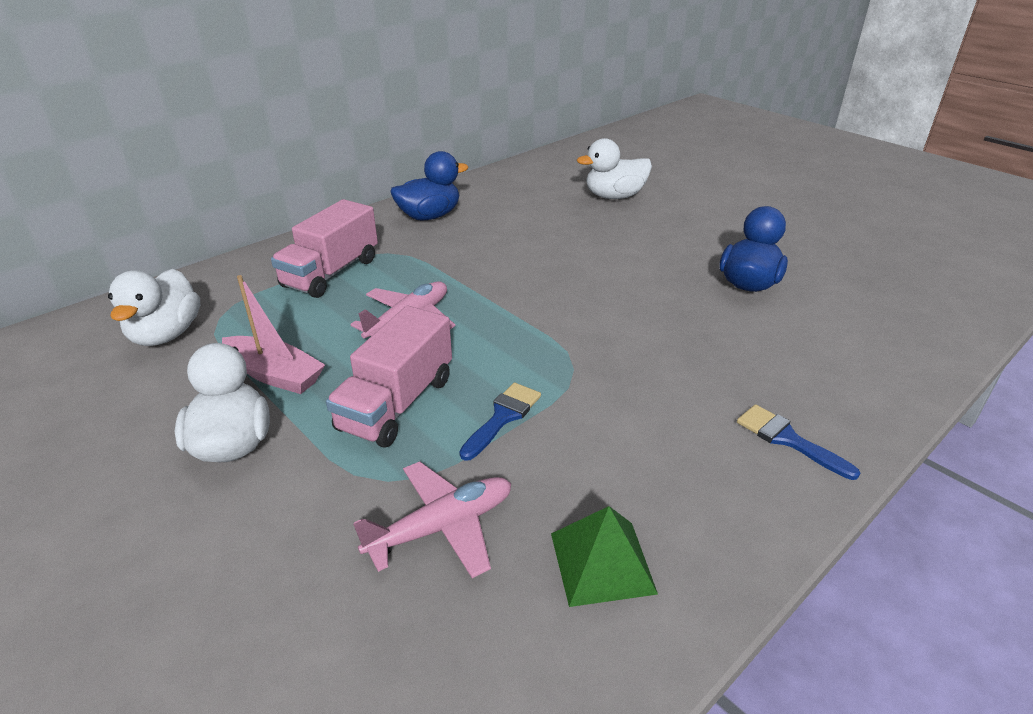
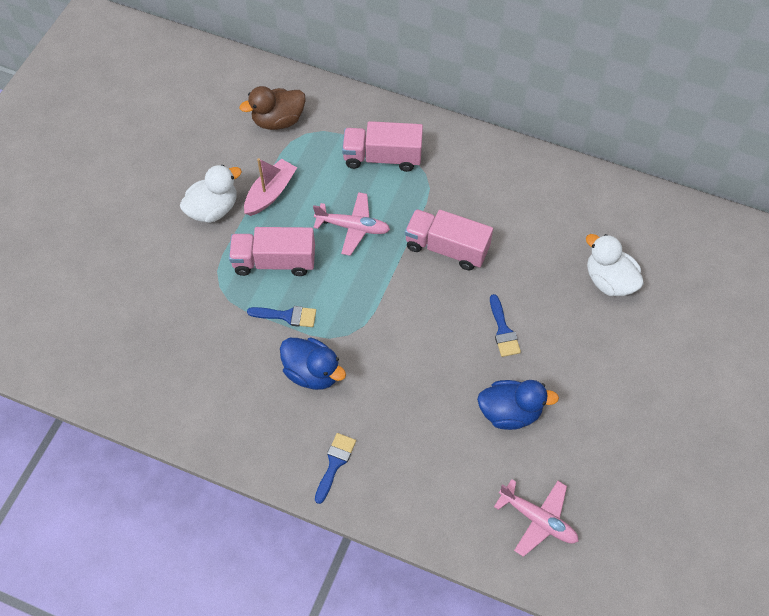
camera: 65 degrees right, 25 degrees up
white duck [108,269,200,346] -> brown duck [240,86,306,130]
pink boat [222,275,325,394] -> pink boat turned 150 degrees counterclockwise [244,158,297,216]
pink plane [353,462,511,578] -> pink plane moved to [494,479,579,557]
blue duck [390,151,469,221] -> blue duck moved to [280,338,346,390]
green pyramid [551,506,658,607] -> none
none -> pink truck [405,209,493,270]
none -> blue brush [490,294,521,357]

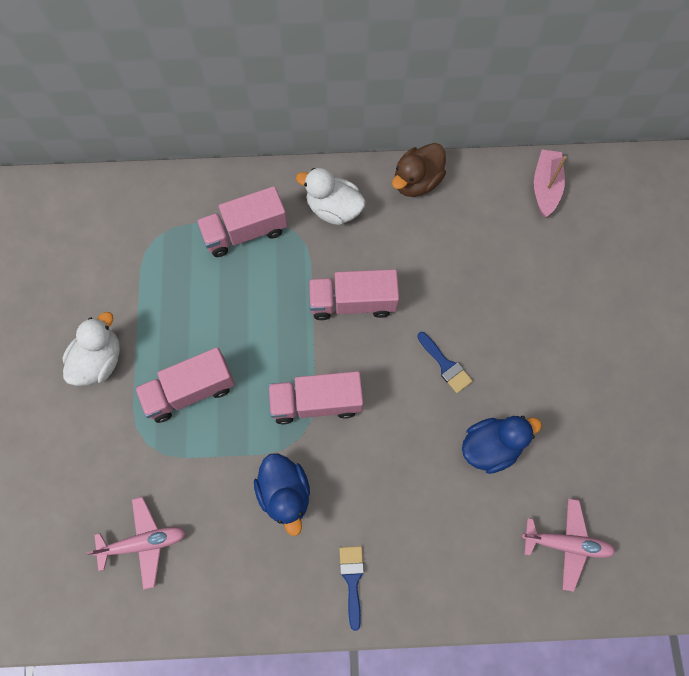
camera: 25 degrees left, 10 degrees up
brown duck [240,86,306,130] -> brown duck moved to [392,143,446,197]
pink boat [244,158,297,216] -> pink boat moved to [534,150,567,217]
blue brush [247,306,316,327] -> none
blue duck [280,338,346,390] -> blue duck turned 60 degrees clockwise [254,453,310,536]
pink plane [313,192,390,256] -> pink plane moved to [86,497,186,590]
white duck [586,234,644,296] -> white duck moved to [296,168,366,225]
none -> pink truck [268,371,363,425]

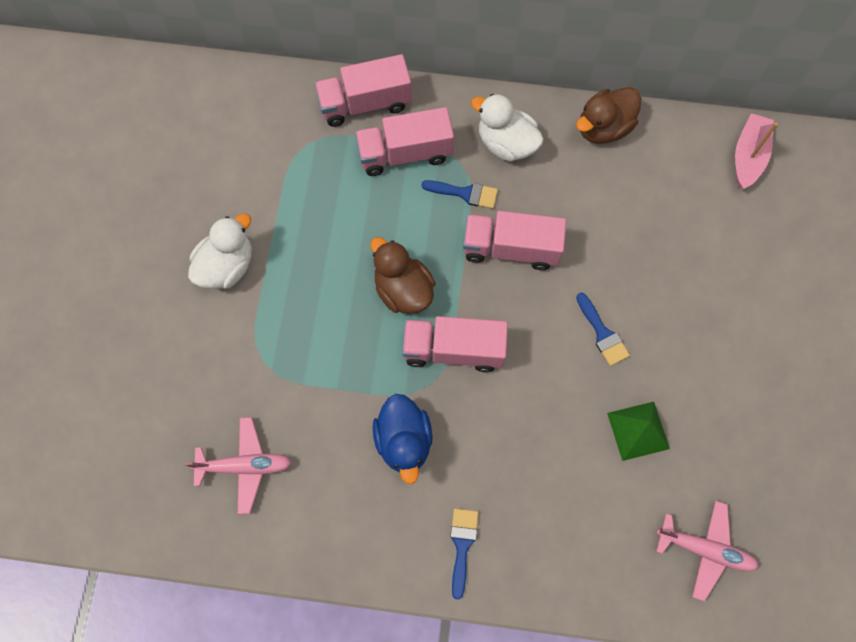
camera: 10 degrees right, 0 degrees up
pink truck [135,347,235,423] -> pink truck moved to [315,54,412,127]
blue duck [462,416,542,474] -> green pyramid [607,402,670,461]
none -> brown duck [371,237,435,314]
none -> blue brush [421,180,498,209]

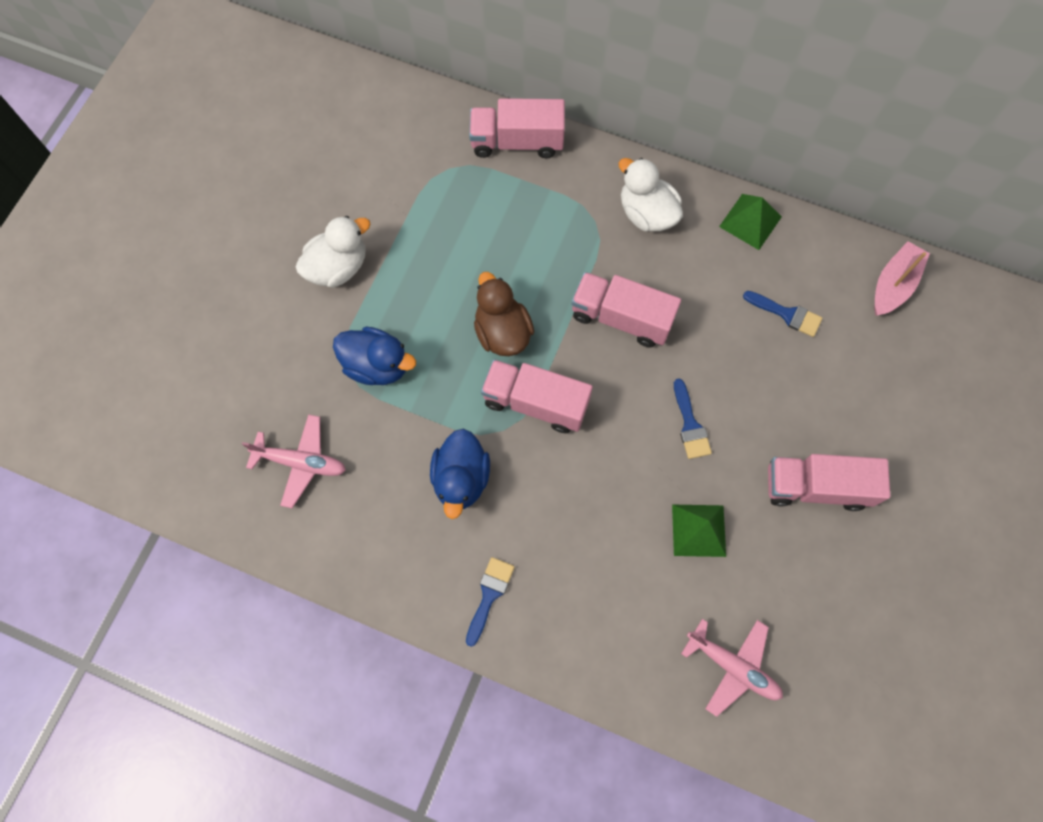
camera: 15 degrees right, 0 degrees up
pink truck [355,107,454,176] -> pink truck moved to [768,454,890,511]
blue brush [421,180,498,209] -> blue brush moved to [743,291,822,337]
brown duck [576,87,642,144] -> green pyramid [719,194,782,250]
none -> blue duck [333,327,416,385]

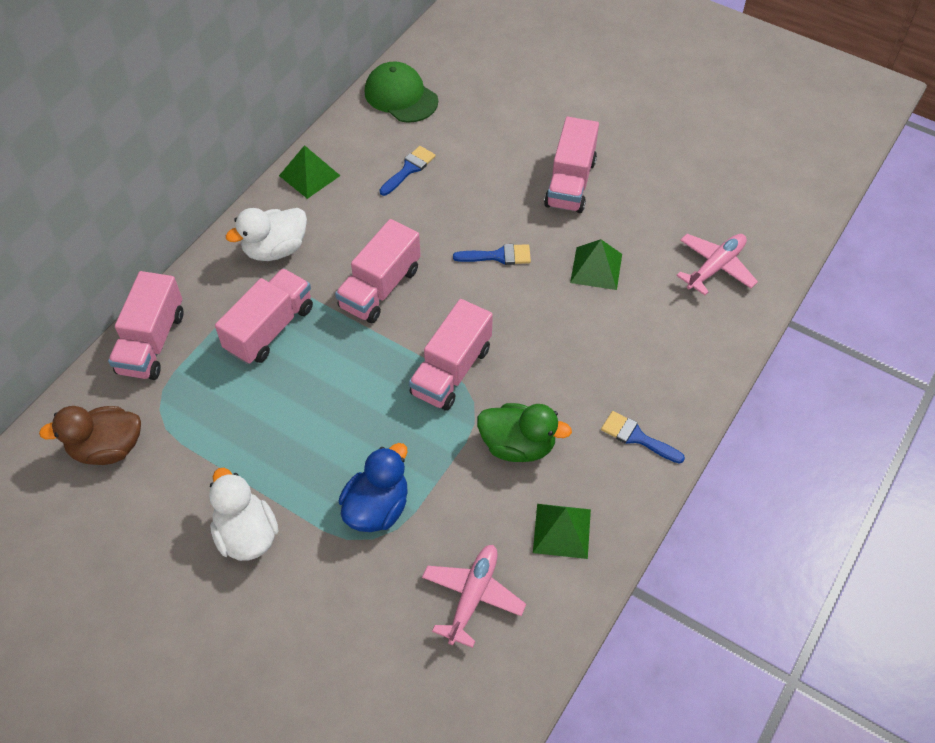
camera: 80 degrees left, 15 degrees down
blue duck [430,429,490,519] -> green duck [477,403,572,462]
brown duck [474,272,534,356] -> brown duck moved to [39,406,141,465]
pink boat [874,241,930,316] -> green cap [365,61,438,123]
none -> pink truck [215,268,313,364]
none -> green pyramid [533,504,591,559]

